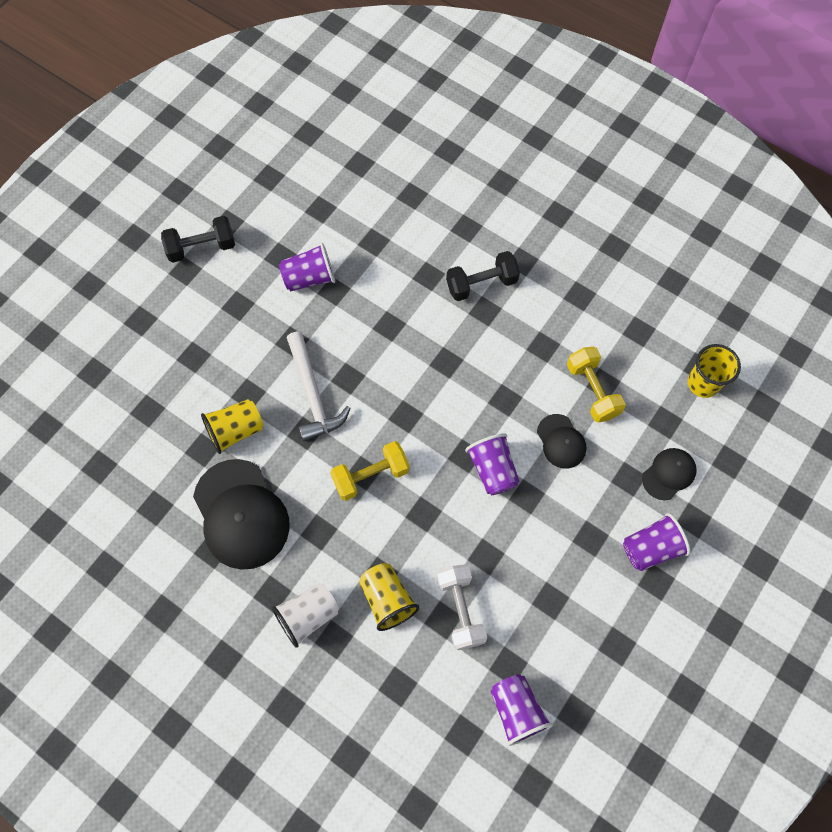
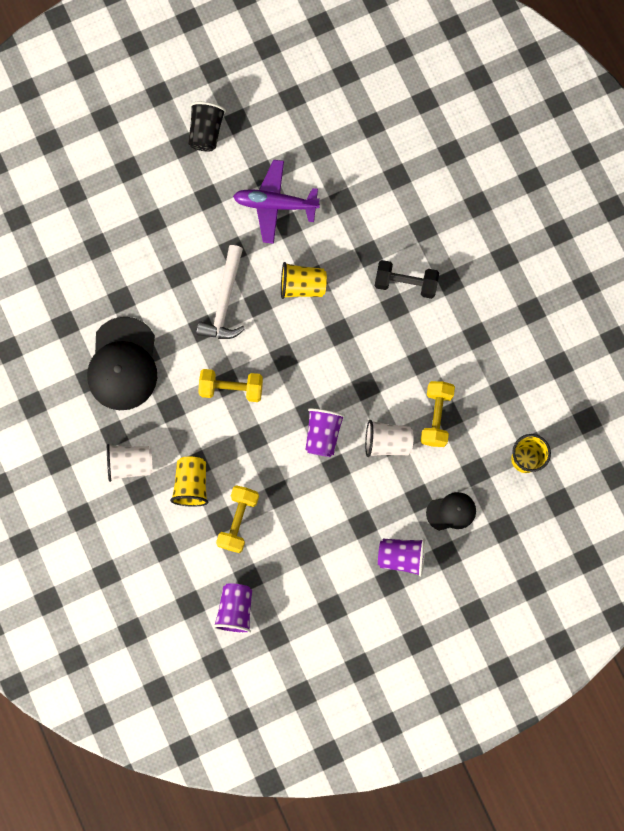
camera: 30 degrees right, 10 degrees up
black dumbbell [161,216,235,263] -> black cup [188,102,226,152]
yellow cup [201,399,263,454] -> yellow cup moved to [281,262,327,299]
purple cup [279,243,335,291] -> purple plane [233,160,320,244]
white dumbbell [437,564,487,650] -> yellow dumbbell [216,485,259,553]
black cap [537,414,586,469] -> white cup [365,420,414,457]

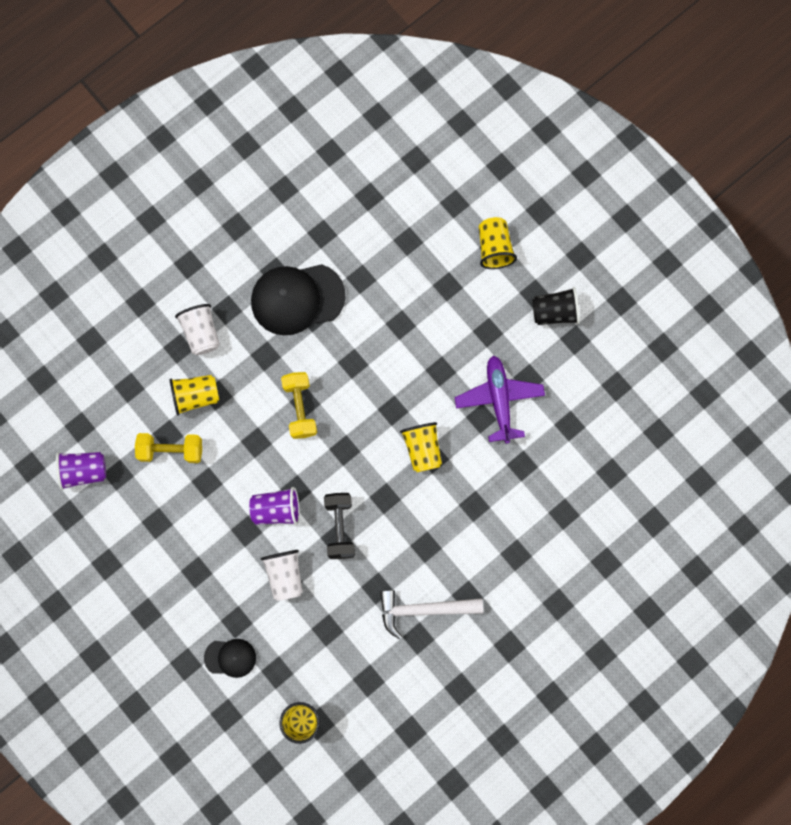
camera: 75 degrees right, 0 degrees up
white hammer [196,245,245,339] -> white hammer moved to [380,590,483,640]
black dumbbell [375,260,439,299] -> black dumbbell moved to [324,493,355,559]
purple cup [378,539,426,577] -> none
yellow dumbbell [421,381,455,447] -> none
black cap [426,492,476,531] -> black cap turned 60 degrees counterclockwise [204,639,256,678]
none -> yellow cup [479,217,517,269]

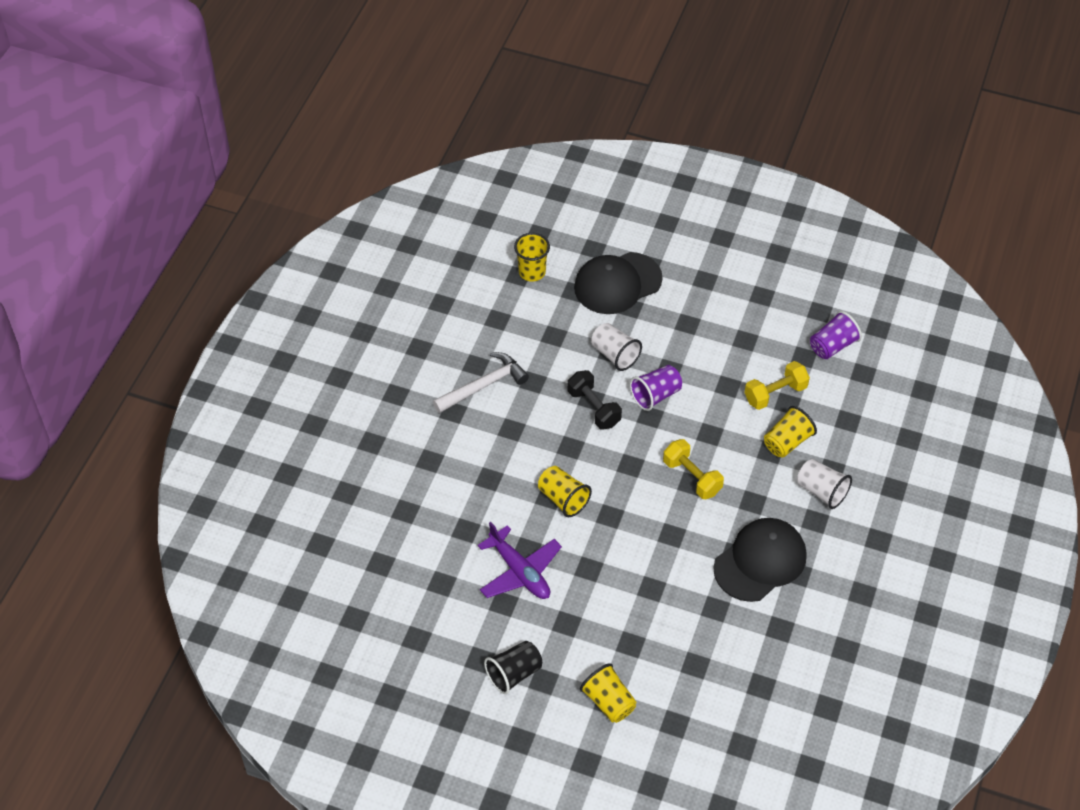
camera: 150 degrees right, 25 degrees down
black cap [204,639,256,678] -> black cap [574,252,663,314], size x1.92

